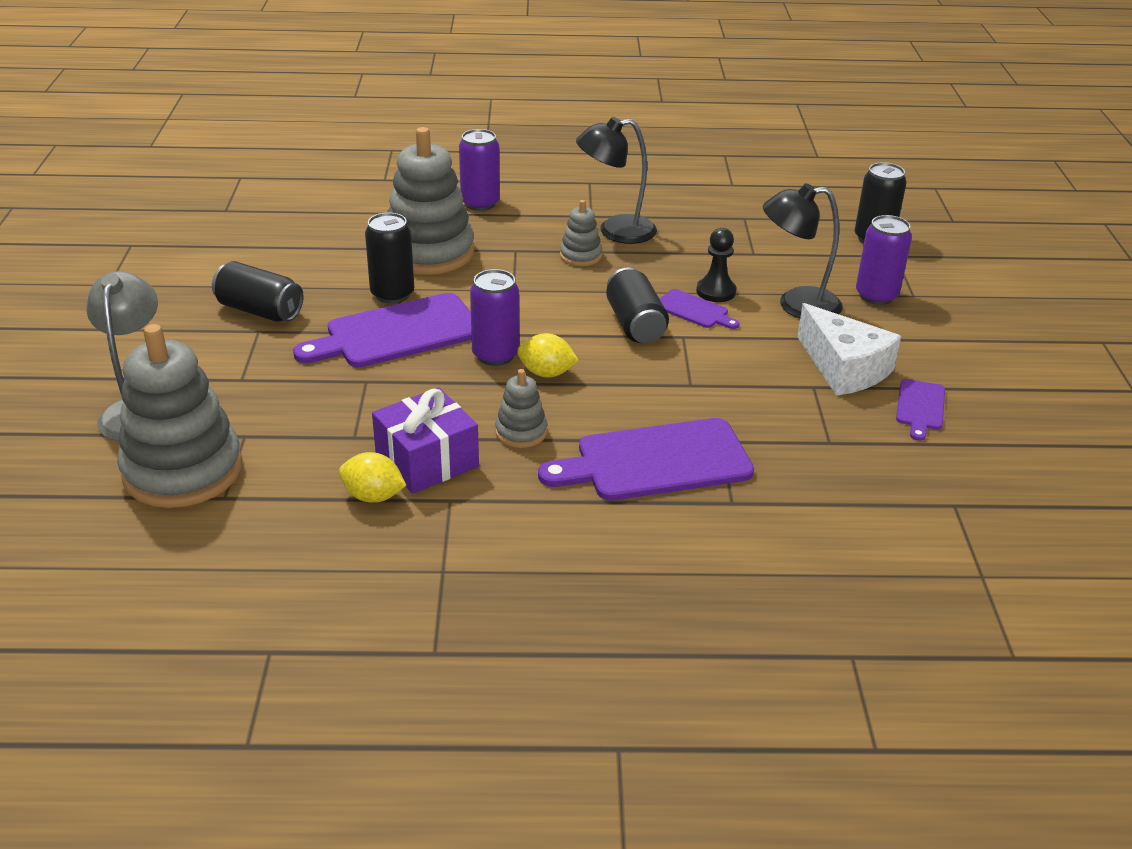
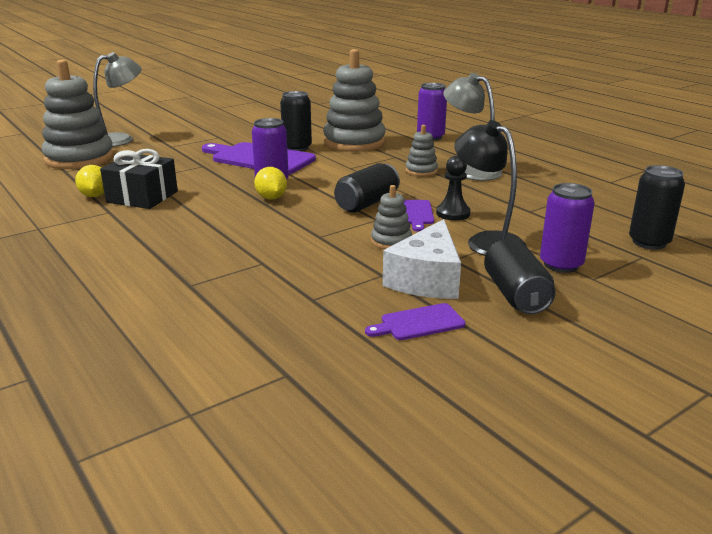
camera: 55 degrees right, 10 degrees down
black can [212,261,303,322] -> black can moved to [484,238,556,314]
purple gift [372,387,479,494] -> black gift [100,149,178,209]
grey stacking toy [495,369,547,448] -> grey stacking toy moved to [371,185,412,249]
purple cutting board [538,418,754,501] -> none
black lamp [576,117,657,244] -> grey lamp [443,73,502,181]

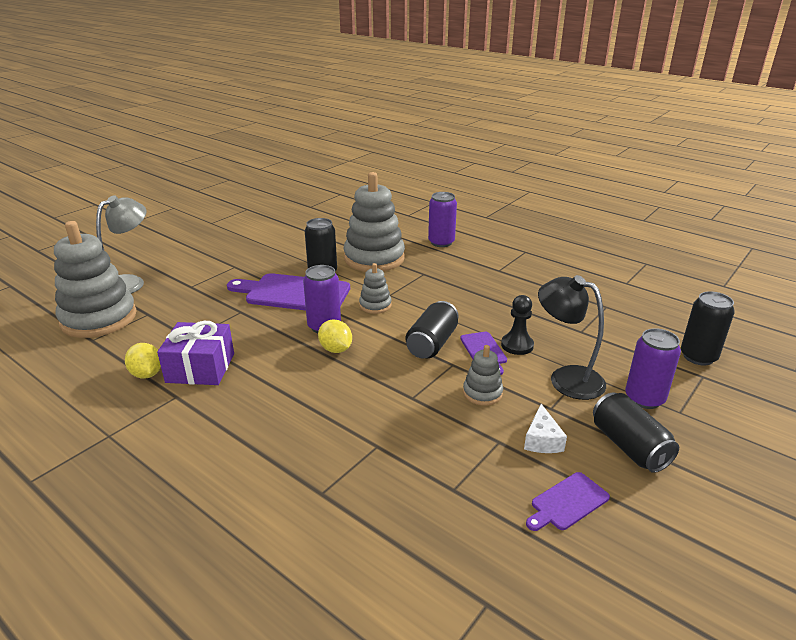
camera: 15 degrees left, 5 degrees up
black gift [100,149,178,209] -> purple gift [157,321,234,385]
white cheese [383,219,461,299] -> white cheese [524,404,567,453], size x0.54
grey stacking toy [406,125,438,176] -> grey stacking toy moved to [359,263,392,314]
grey lamp [443,73,502,181] -> none

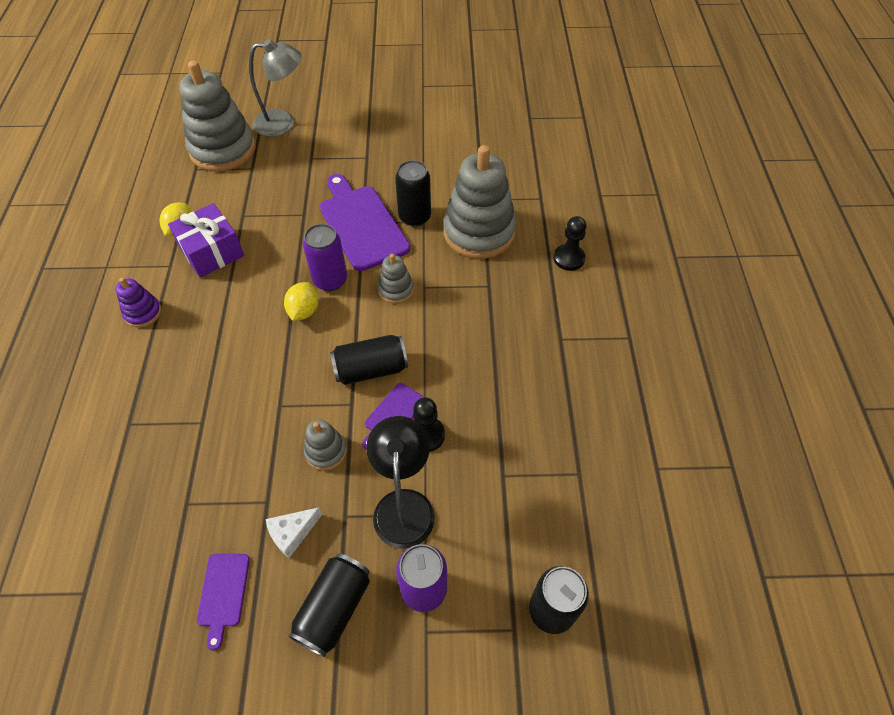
camera: 50 degrees right, 25 degrees up
purple can [428,192,457,247] -> black pawn [554,216,587,271]
purple cutting board [526,472,610,531] -> purple cutting board turned 105 degrees counterclockwise [197,554,250,651]
none -> purple stacking toy [115,278,162,327]

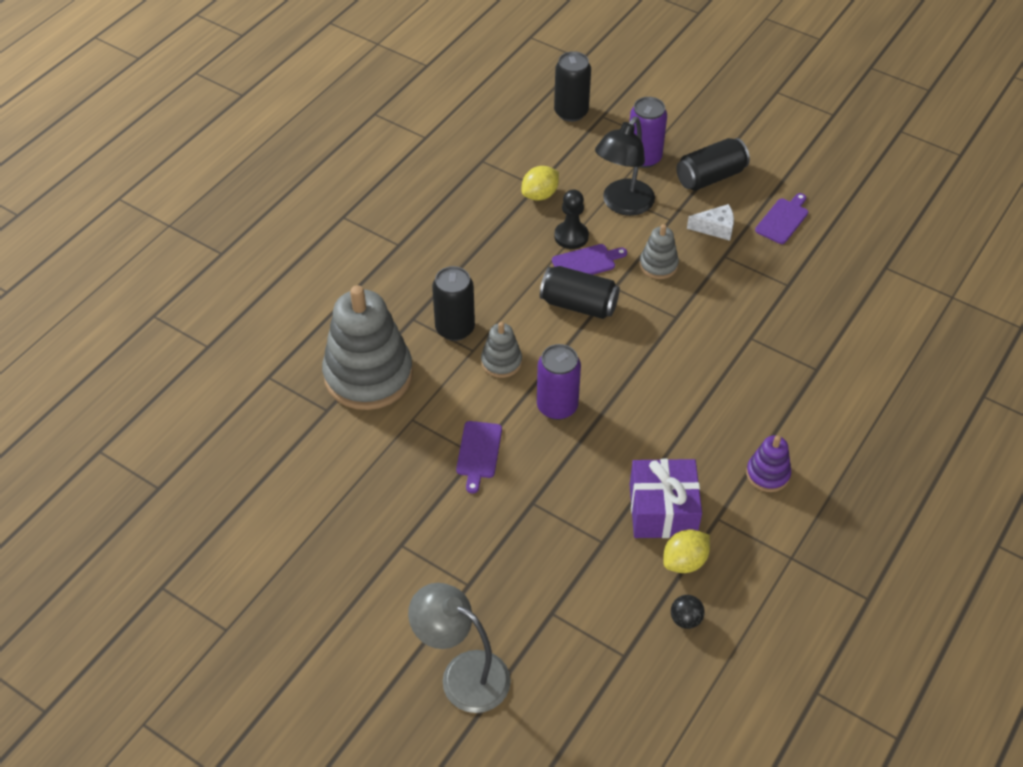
camera: 145 degrees left, 5 degrees down
grey stacking toy [179,61,256,171] -> none
yellow lemon [284,282,318,321] -> yellow lemon moved to [522,166,559,201]
purple cutting board [320,174,410,271] -> purple cutting board [456,421,502,494], size x0.50
black can [395,160,431,227] -> black can moved to [432,266,475,341]
black pawn [554,216,587,271] -> none
none -> black ball [671,595,705,629]

